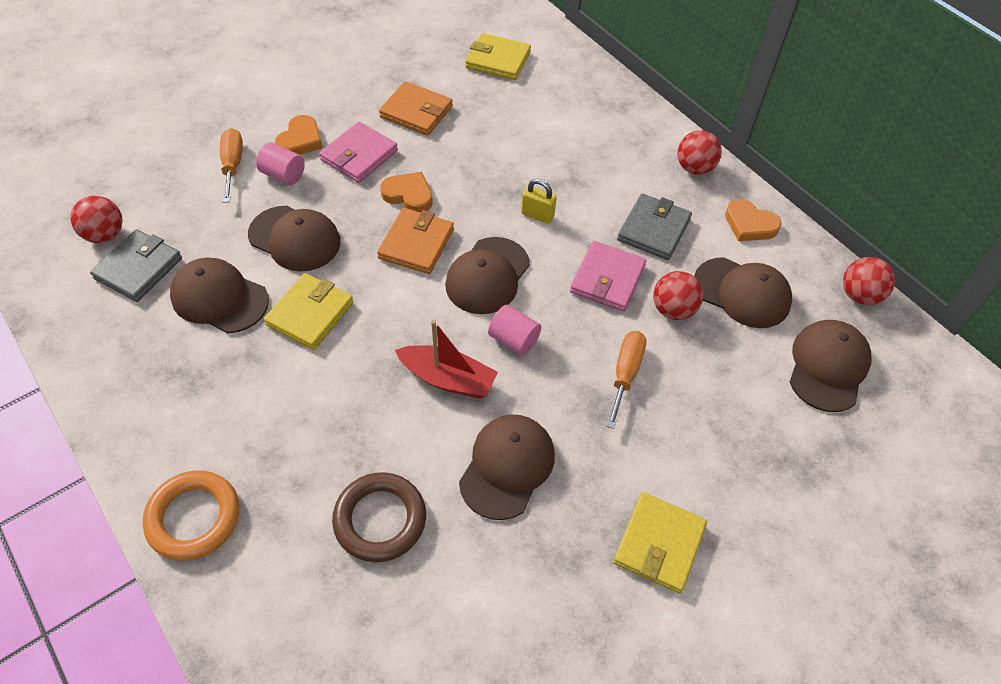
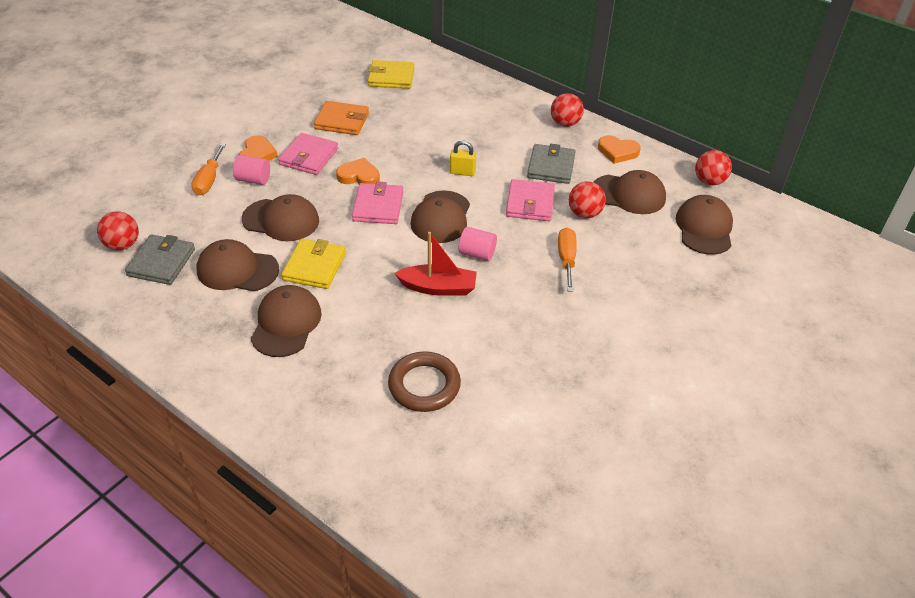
camera: 15 degrees left, 10 degrees down
orange ring [143,470,239,561] -> none
orange screwdriver [220,128,243,203] -> orange screwdriver turned 150 degrees counterclockwise [191,143,226,195]
orange wallet [377,208,454,274] -> pink wallet [352,182,403,224]
brown cap [459,414,555,520] -> brown cap moved to [251,285,322,357]
yellow wallet [613,492,707,593] -> none

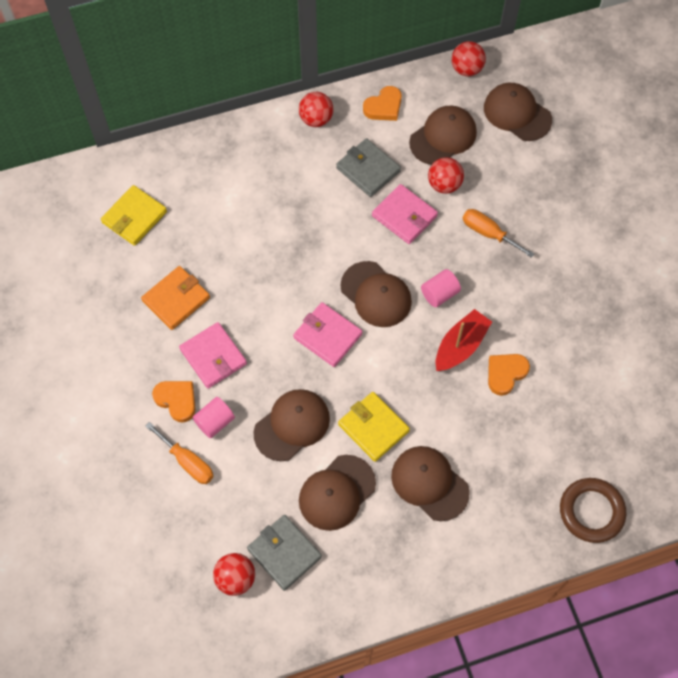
camera: 55 degrees left, 20 degrees up
orange heart [336,158,380,184] -> orange heart moved to [488,354,530,396]
brown ring [388,351,461,412] -> brown ring moved to [560,478,626,543]
yellow padlock [450,141,476,176] -> none

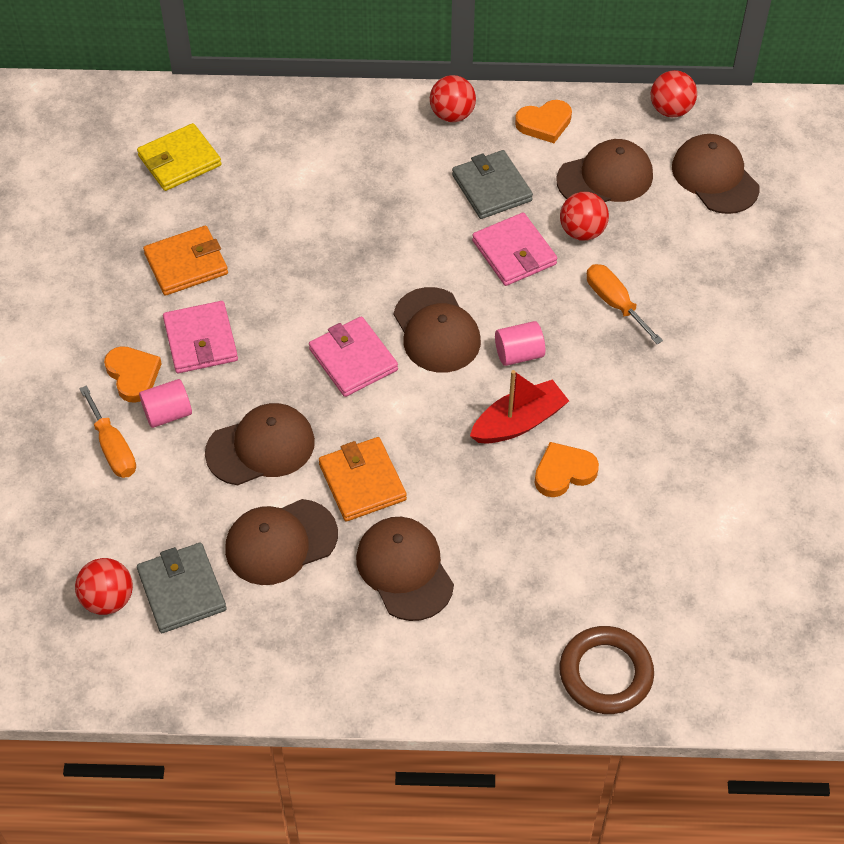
camera: 20 degrees right, 10 degrees down
yellow wallet [338,392,410,462] -> orange wallet [319,437,407,521]

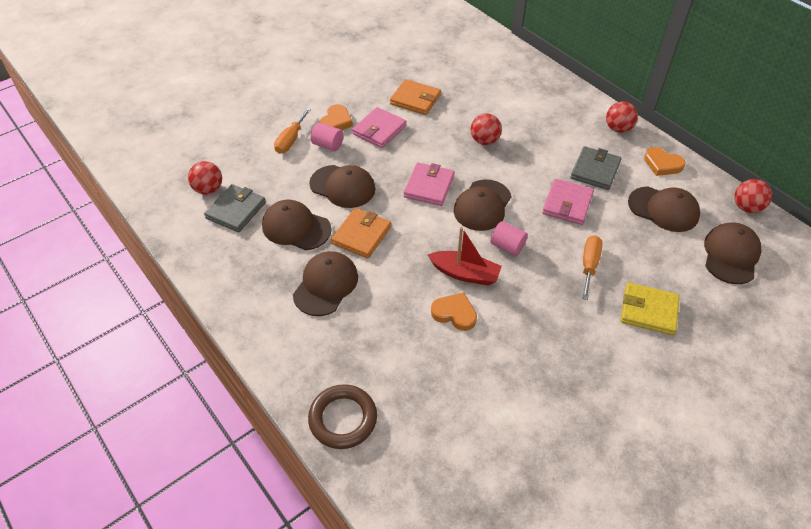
camera: 50 degrees right, 5 degrees down
yellow wallet [137,123,222,191] -> yellow wallet moved to [621,283,680,335]
red ball [560,192,609,241] -> red ball moved to [471,113,502,145]

